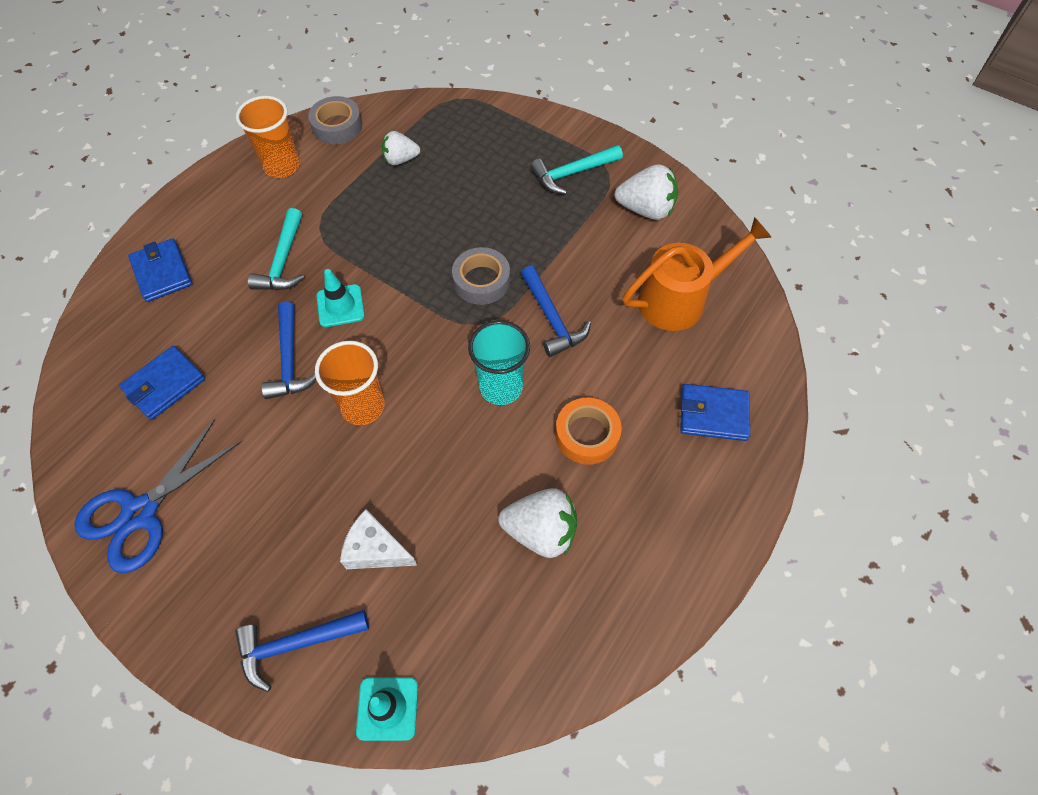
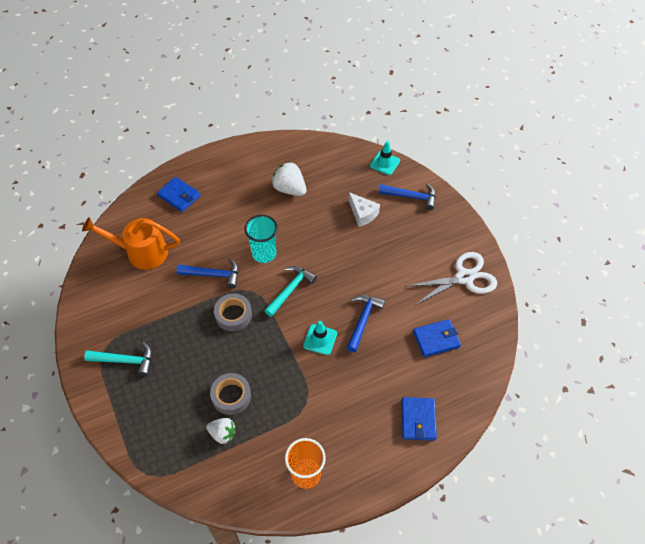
camera: 150 degrees left, 5 degrees down
blue scissors [74,419,241,573] -> white scissors [407,252,497,305]
turquoise hammer [248,208,304,290] -> turquoise hammer moved to [264,266,317,317]
grey tape [308,96,362,144] -> grey tape moved to [210,373,251,415]
orange cup [315,341,384,425] -> none
blue hammer [521,266,591,357] -> blue hammer turned 90 degrees clockwise [177,258,238,288]
orange tape [555,398,622,465] -> none
white strawberry [615,164,678,220] -> none

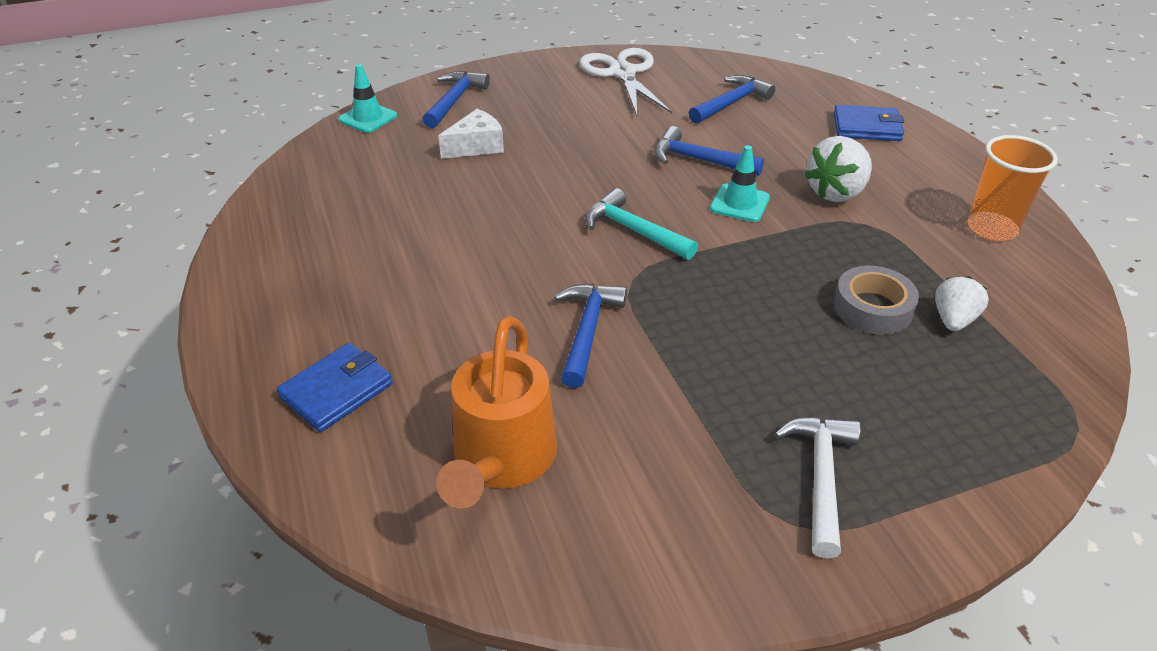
camera: 85 degrees left, 15 degrees down
turquoise hammer [84,342,152,376] -> white hammer [774,417,861,559]
grey tape [214,294,252,332] -> none
turquoise cup [245,215,278,263] -> none
white strawberry [271,161,306,196] -> white strawberry moved to [804,136,872,202]
blue wallet [413,319,461,357] -> blue hammer [689,75,776,124]

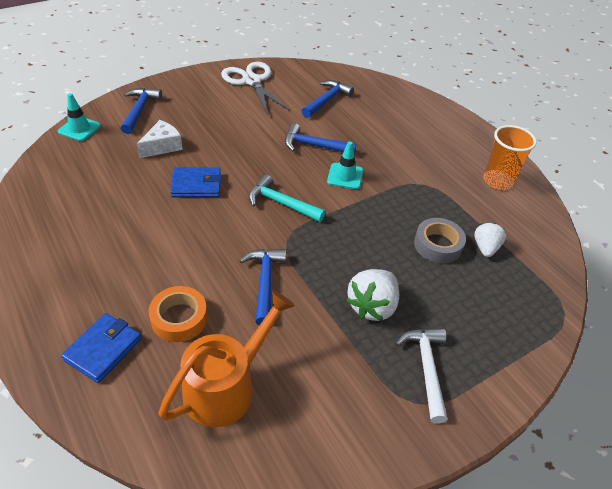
camera: 15 degrees left, 5 degrees up
orange watering can [436,316,557,508] -> orange watering can turned 135 degrees counterclockwise [158,291,295,427]
white strawberry [804,136,872,202] -> white strawberry moved to [346,269,399,321]
blue wallet [834,105,904,141] -> blue wallet moved to [170,168,221,197]
none -> orange tape [149,286,208,342]

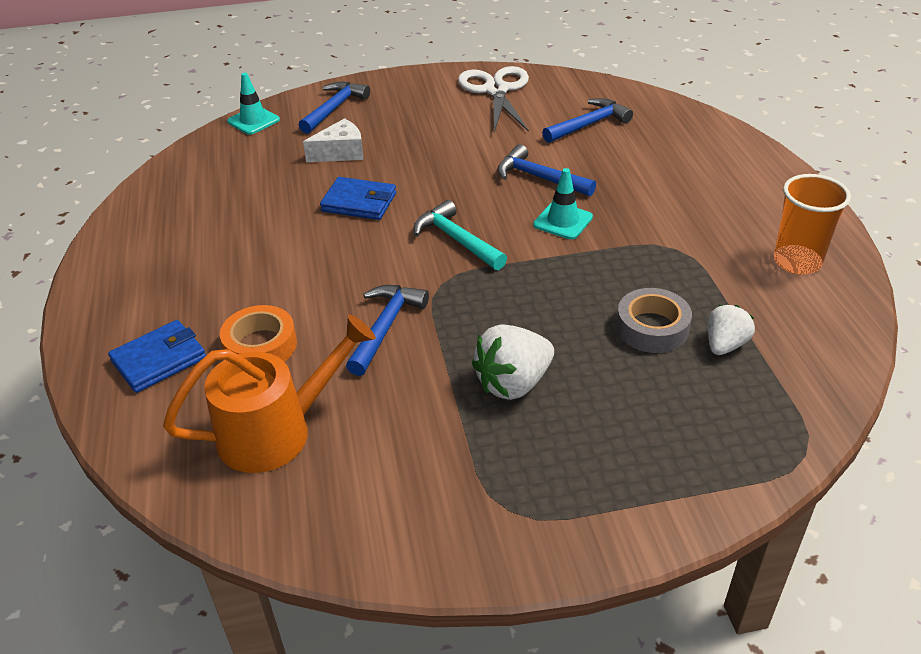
camera: 25 degrees right, 5 degrees down
white hammer [395,328,448,423] -> none

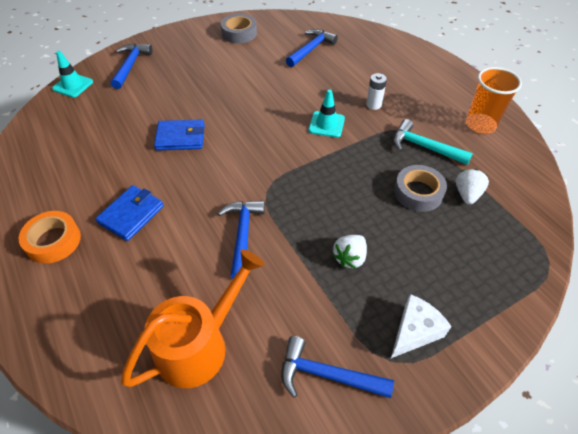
camera: 20 degrees left, 10 degrees up
blue wallet [108,320,206,393] -> blue wallet moved to [95,185,164,241]
orange tape [220,305,297,362] -> orange tape moved to [19,211,81,264]
white cheese [303,118,364,162] -> white cheese moved to [391,294,452,358]
turquoise hammer [414,200,507,270] -> turquoise hammer moved to [393,119,473,165]
white scissors [458,66,529,133] -> grey tape [221,14,257,43]
white strawberry [472,324,554,400] -> white strawberry [333,235,367,269], size x0.65
blue hammer [497,144,596,197] -> blue hammer moved to [281,336,394,398]
none -> white battery [366,73,387,110]

